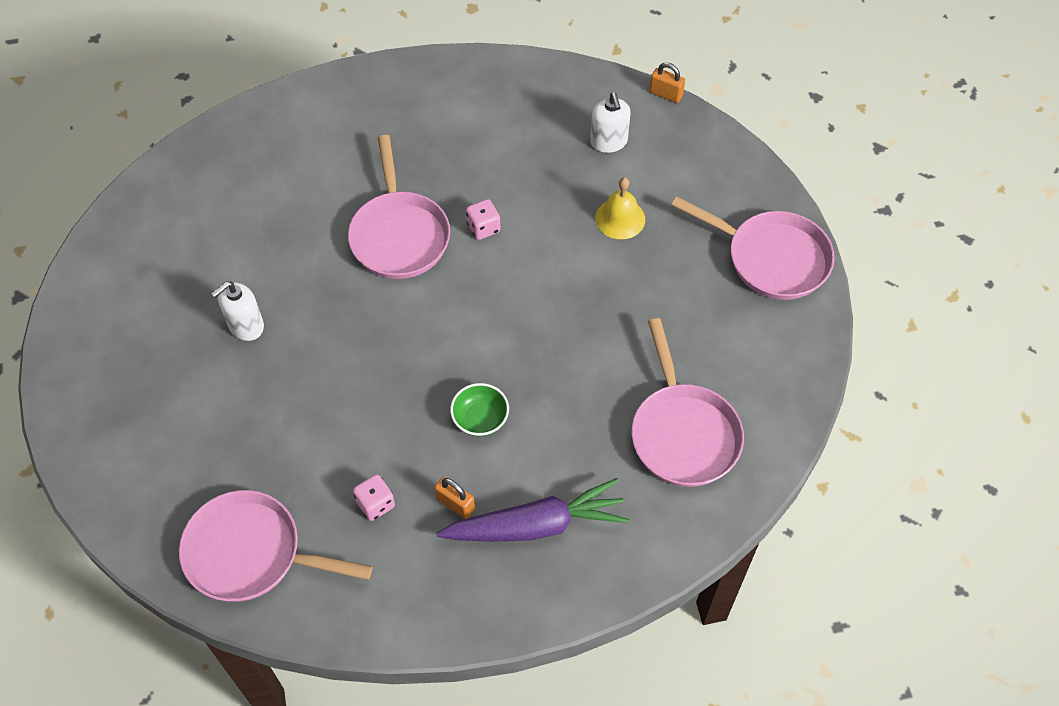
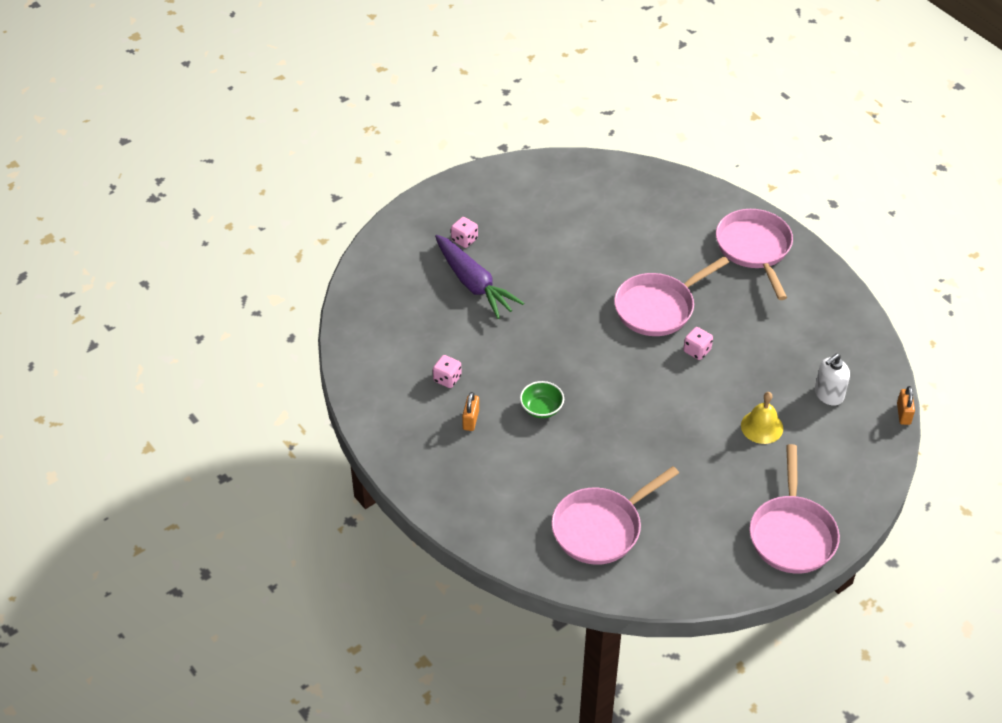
camera: 65 degrees right, 10 degrees down
pink pan [179,490,372,602] -> pink pan moved to [716,209,793,300]
white soap dispenser [212,281,264,341] -> none
purple carrot [436,478,629,542] -> purple carrot moved to [435,235,524,319]
none -> pink dice [451,217,478,248]

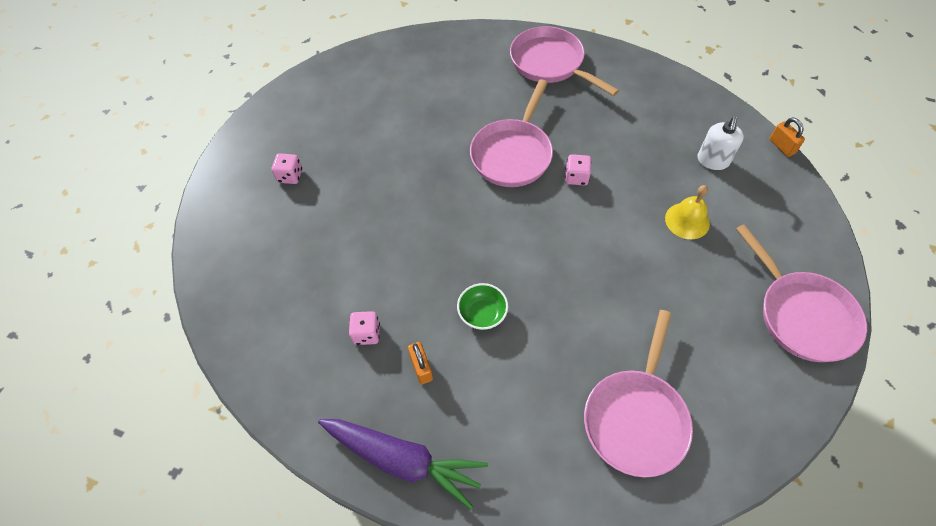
camera: 30 degrees left, 10 degrees up
purple carrot [435,235,524,319] -> purple carrot moved to [318,419,488,510]

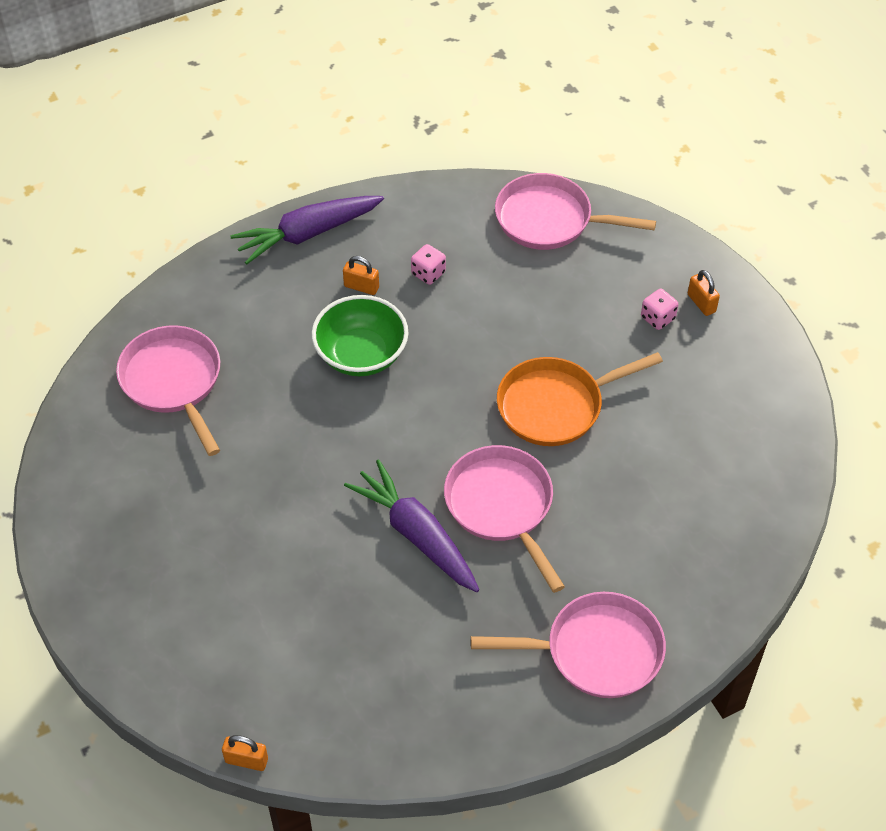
camera: 130 degrees right, 5 degrees down
green bowl [457,283,508,330] -> green bowl [312,295,409,376], size x1.77
pink dice [565,154,592,186] -> purple carrot [344,459,479,592]
yellow bell [665,185,710,239] -> none
white soap dispenser [698,117,744,170] -> none
pink pan [736,224,867,362] -> pink pan moved to [495,173,656,250]
none -> orange pan [497,352,663,446]
none -> orange padlock [688,270,720,316]

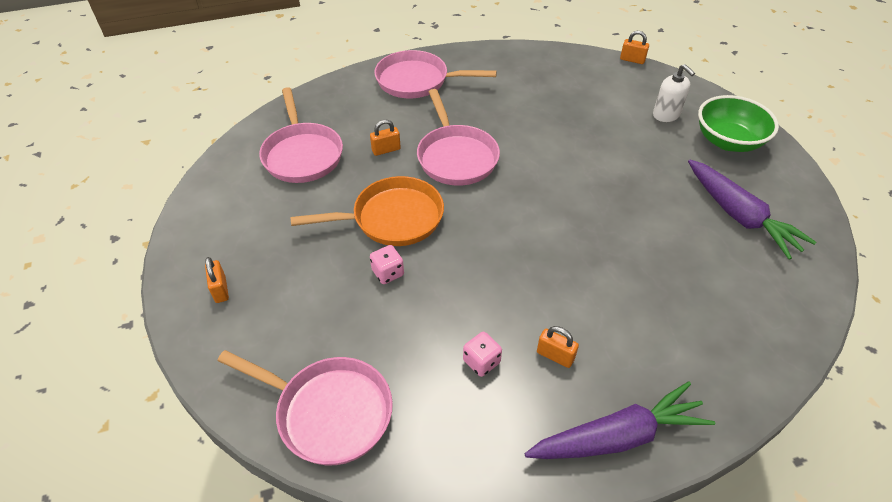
camera: 170 degrees left, 5 degrees down
pink pan [116,325,220,456] -> pink pan moved to [259,87,343,183]
green bowl [312,295,409,376] -> green bowl moved to [698,95,779,152]
purple carrot [344,459,479,592] -> purple carrot moved to [688,160,816,260]
pink dice [641,289,679,330] -> pink dice moved to [370,245,404,284]
none -> orange padlock [370,120,401,156]
none -> white soap dispenser [653,64,695,122]

